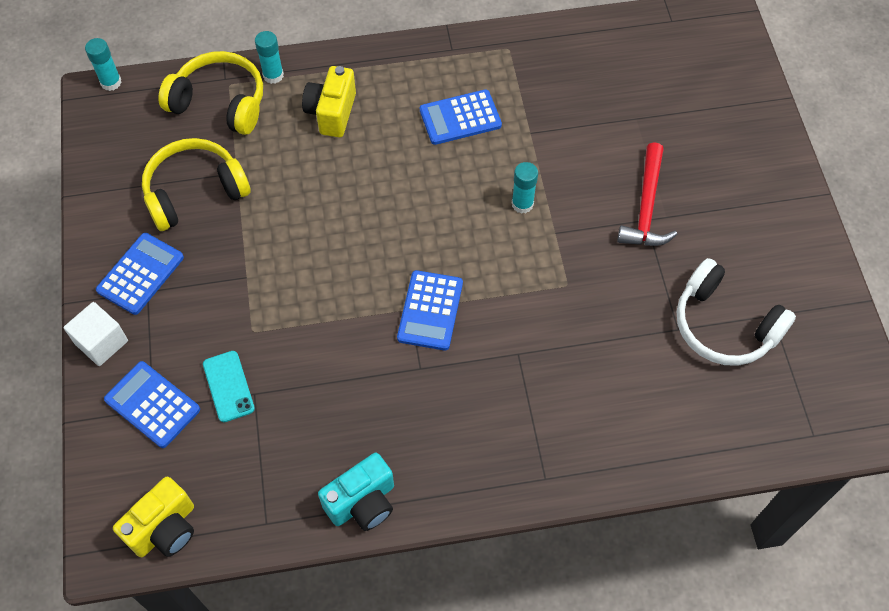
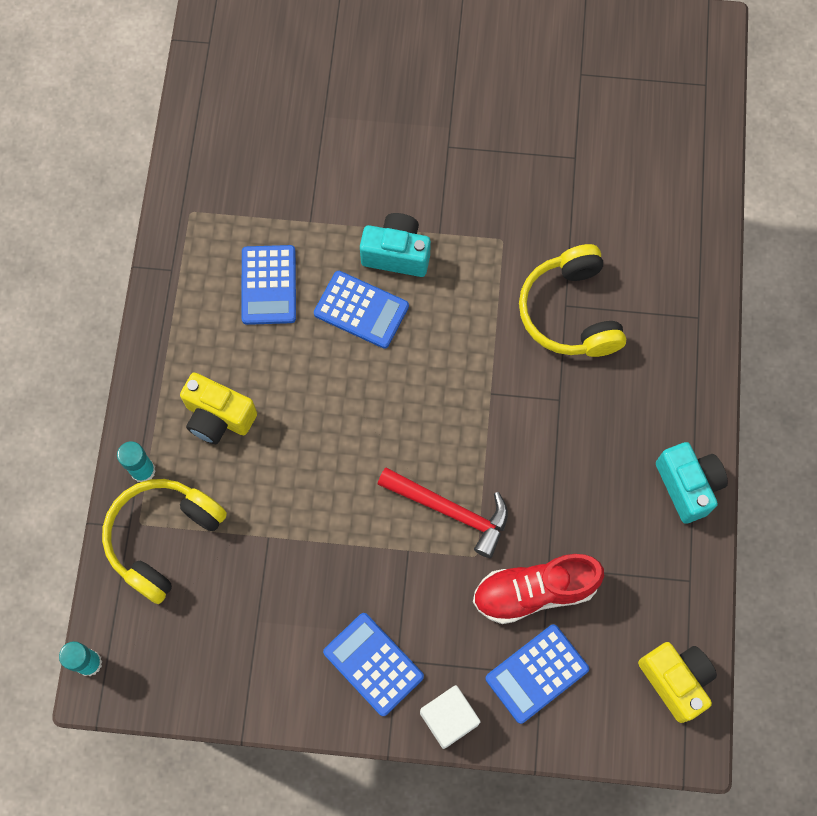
camera: 75 degrees left, 10 degrees up
yellow headphones [142,138,251,231] -> yellow headphones moved to [519,244,626,357]
turquoise phone [203,351,255,422] -> red shoe [473,554,604,624]
blue calculator [397,270,463,351] -> blue calculator moved to [314,271,409,349]
turquoise glue stick [512,162,538,214] -> turquoise camera [360,213,431,277]
red hammer [617,143,677,246] -> red hammer moved to [377,468,508,558]
white headphones [677,258,796,366] -> none

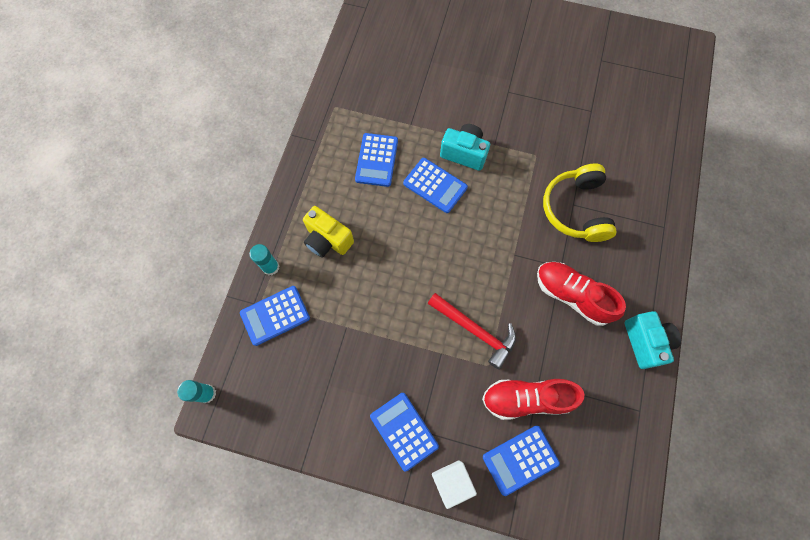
camera: 10 degrees right, 0 degrees up
yellow headphones [102,479,227,604] -> blue calculator [240,286,310,346]
yellow camera [638,642,717,723] -> none
none -> red shoe [537,262,626,326]

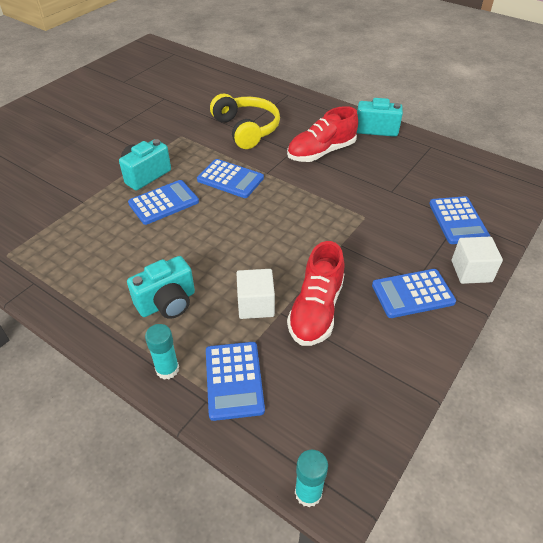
camera: 70 degrees left, 25 degrees down
yellow camera [303,206,354,258] -> turquoise camera [127,256,195,319]
blue calculator [355,133,398,187] -> blue calculator moved to [197,159,264,198]
red hammer [428,293,516,369] -> none
red shoe [482,379,584,420] -> red shoe moved to [287,241,345,346]
yellow headphones [543,164,617,242] -> yellow headphones turned 135 degrees counterclockwise [210,93,280,149]
none -> white cube [236,269,275,319]

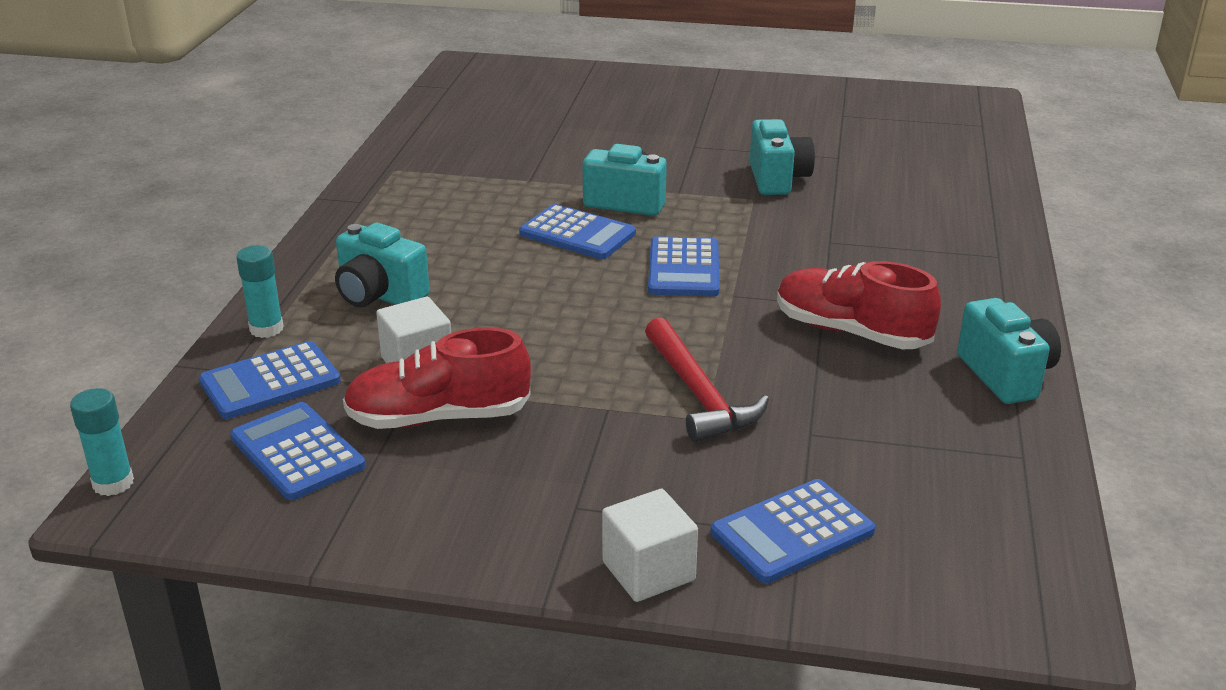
camera: 65 degrees right, 15 degrees down
yellow headphones [210,93,280,149] -> none
blue calculator [372,269,456,318] -> blue calculator moved to [230,402,366,500]
none -> red hammer [645,318,769,442]
none -> turquoise camera [750,119,815,195]

